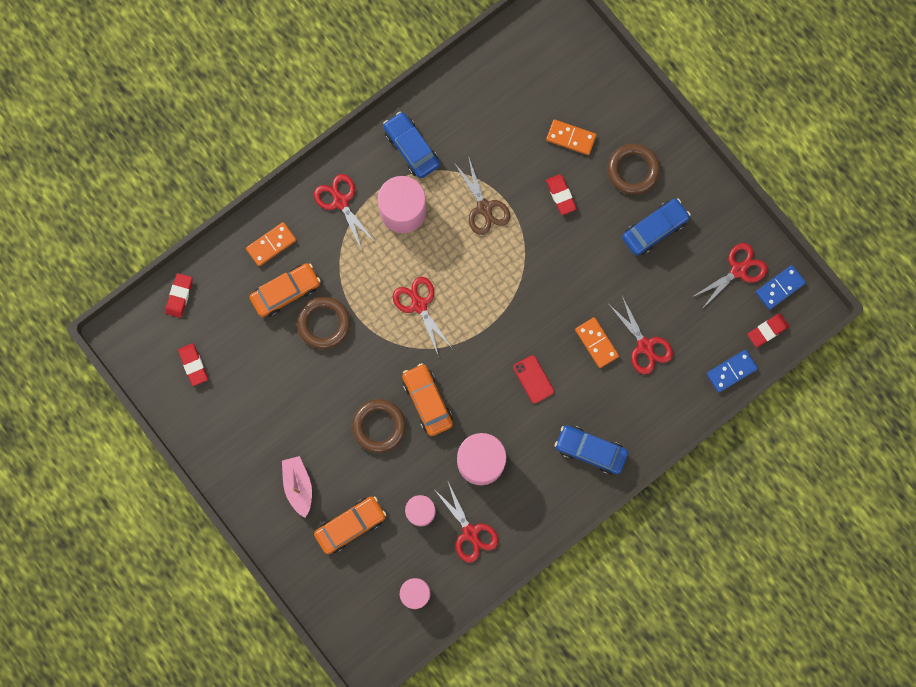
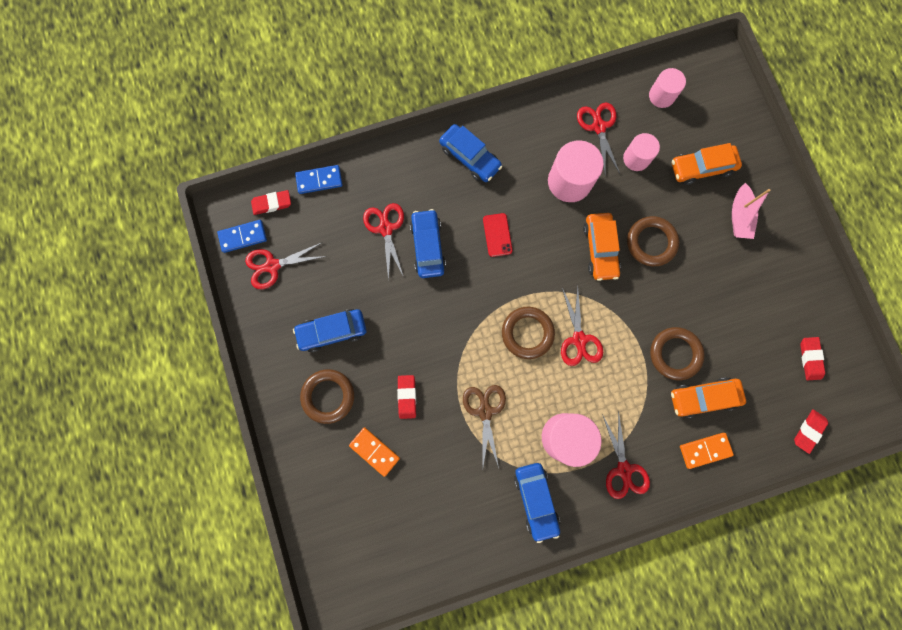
camera: 160 degrees left, 0 degrees up
orange domino [575,317,619,368] -> blue car [410,209,446,278]
none -> brown ring [502,307,555,359]

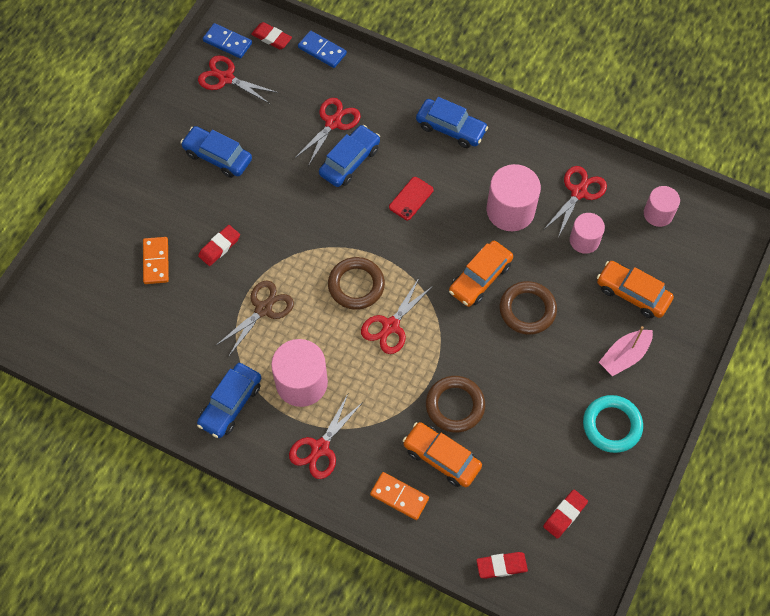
camera: 45 degrees right, 15 degrees down
brown ring [300,369,354,424] -> none
blue car [439,124,502,182] -> blue car turned 60 degrees counterclockwise [416,97,488,148]
none -> turquoise ring [583,395,643,453]

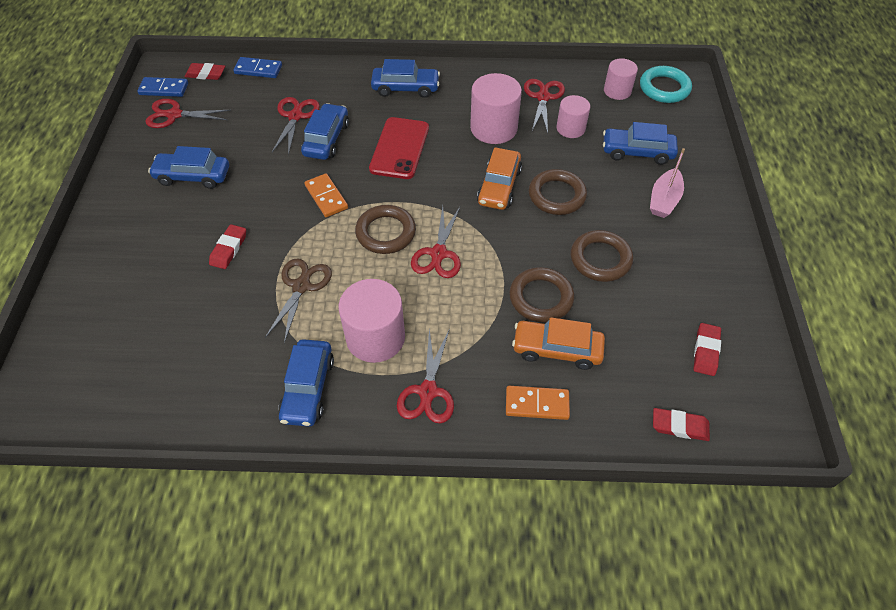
camera: 25 degrees left, 10 degrees down
orange domino [143,237,169,284] -> orange domino moved to [304,173,348,217]
red phone [389,177,434,220] -> red phone [369,117,429,179], size x1.75
red eraser [476,552,528,579] -> red eraser turned 45 degrees clockwise [653,408,710,441]
turquoise ring [583,395,643,453] -> turquoise ring moved to [640,66,692,103]
orange car [597,261,674,318] -> blue car [603,122,678,165]
none -> brown ring [571,230,633,282]

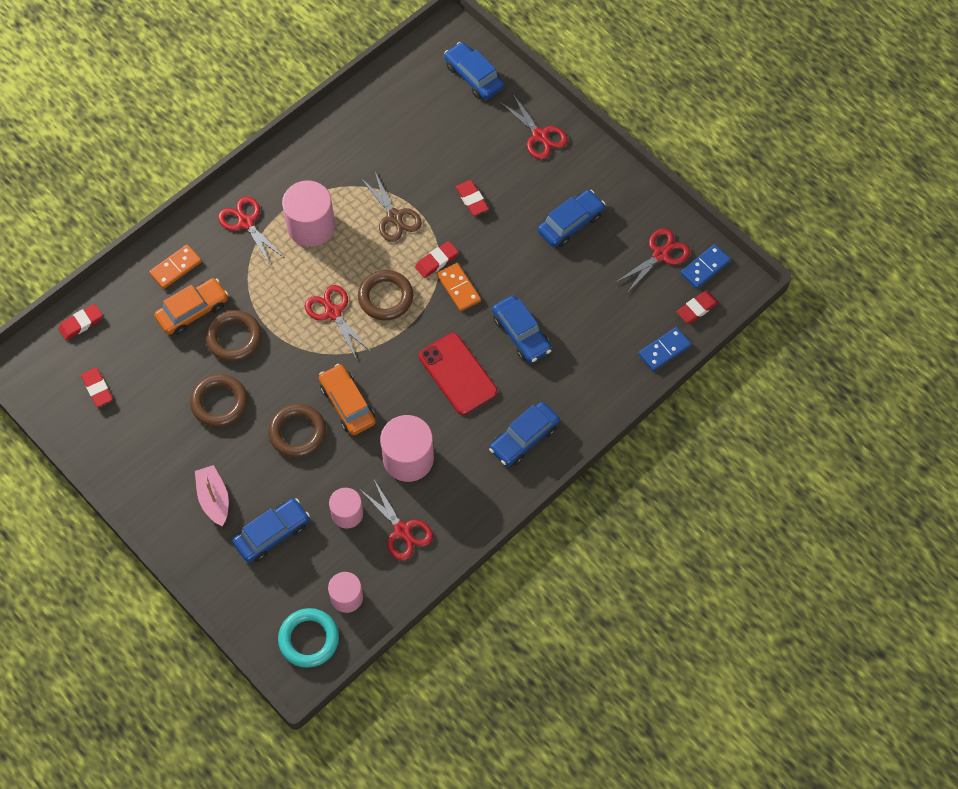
camera: 135 degrees right, 10 degrees up
red scissors [272,97,320,155] -> red scissors moved to [500,93,568,159]
blue car [278,339,334,427] -> blue car moved to [444,42,504,100]
orange domino [304,173,348,217] -> orange domino turned 45 degrees clockwise [437,263,481,311]
none -> red eraser [415,241,459,278]

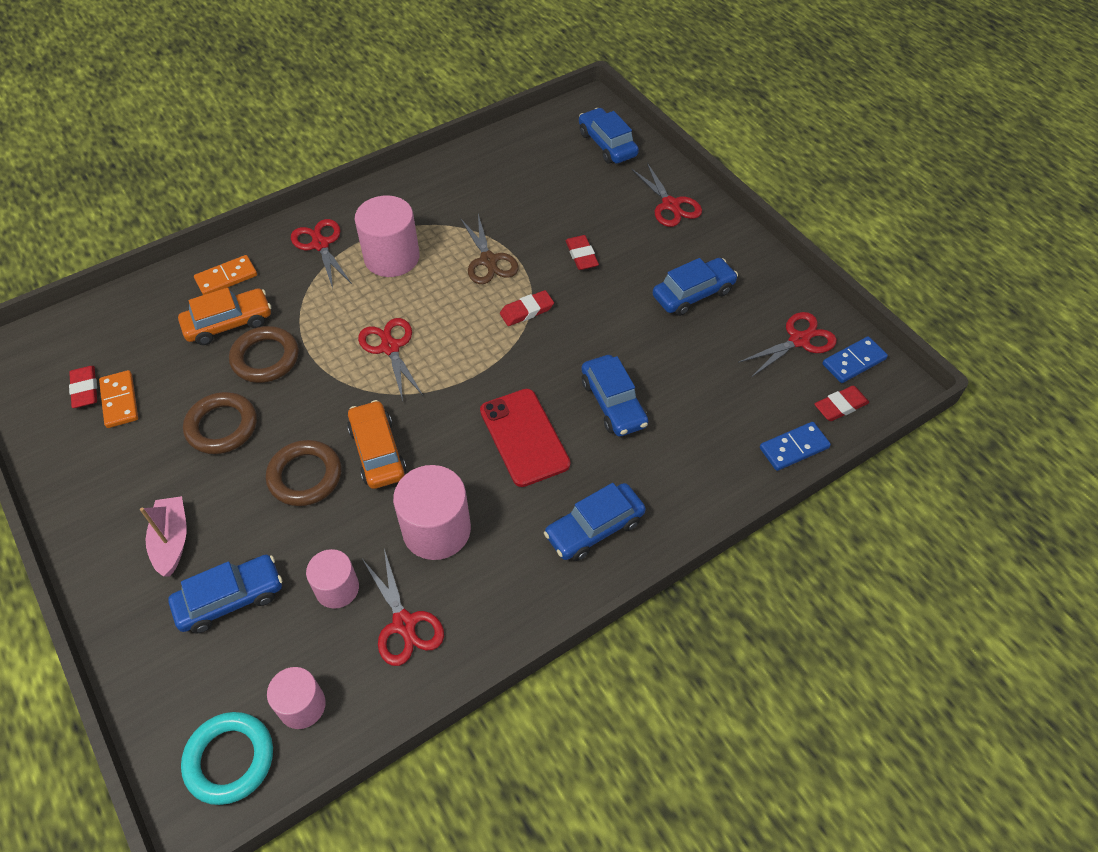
camera: 10 degrees right, 10 degrees down
red eraser [58,304,103,340] -> none
brown ring [358,270,413,321] -> none
orange domino [437,263,481,311] -> orange domino moved to [99,370,138,428]

